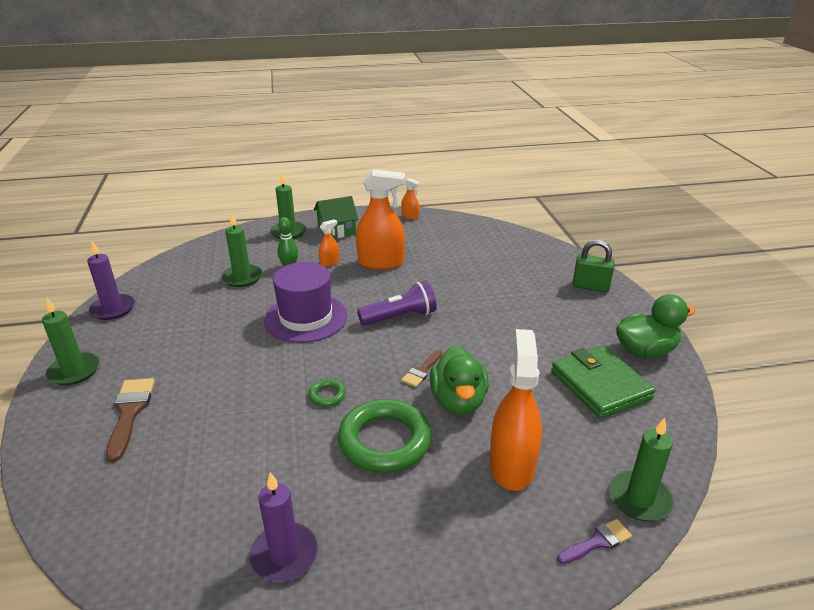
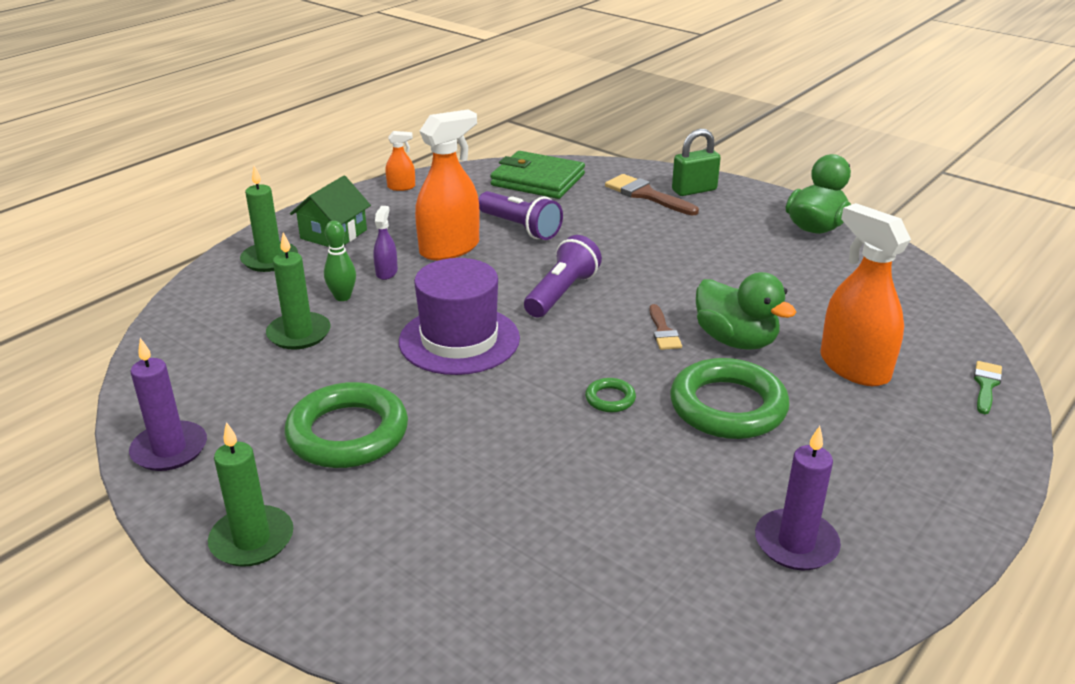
camera: 40 degrees left, 0 degrees up
brown brush [106,378,155,462] -> brown brush moved to [605,174,699,215]
orange spray bottle [319,219,339,267] -> purple spray bottle [373,206,398,280]
green wallet [551,346,656,419] -> green wallet moved to [490,151,585,199]
purple brush [557,519,632,564] -> green brush [974,361,1002,414]
green candle [609,418,674,521] -> none
none -> green ring [284,382,408,468]
none -> purple flashlight [478,191,563,240]

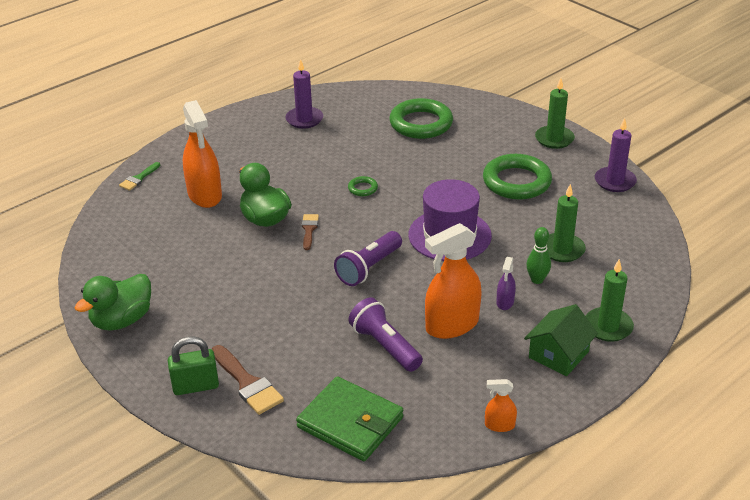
camera: 170 degrees left, 5 degrees up
green ring [670,358,790,439] -> green ring moved to [389,98,453,139]

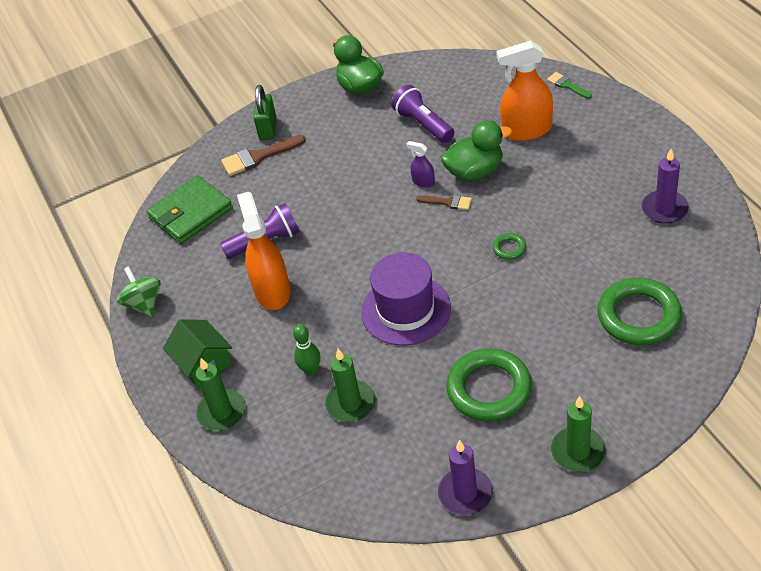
camera: 110 degrees right, 10 degrees up
purple flashlight [334,231,402,286] -> purple flashlight moved to [391,85,454,143]
orange spray bottle [485,379,517,432] -> green spinning top [117,266,161,317]
purple spray bottle [496,257,516,310] -> purple spray bottle moved to [406,141,435,187]

